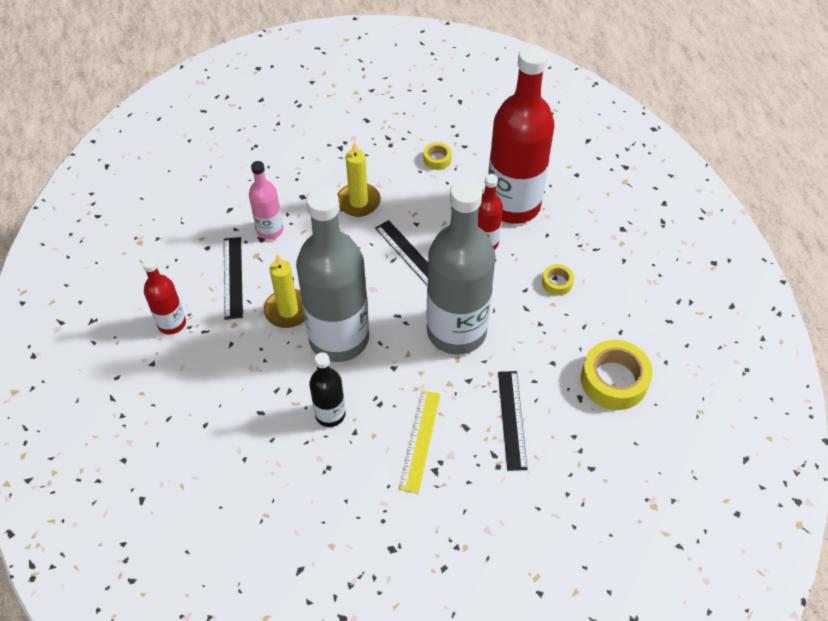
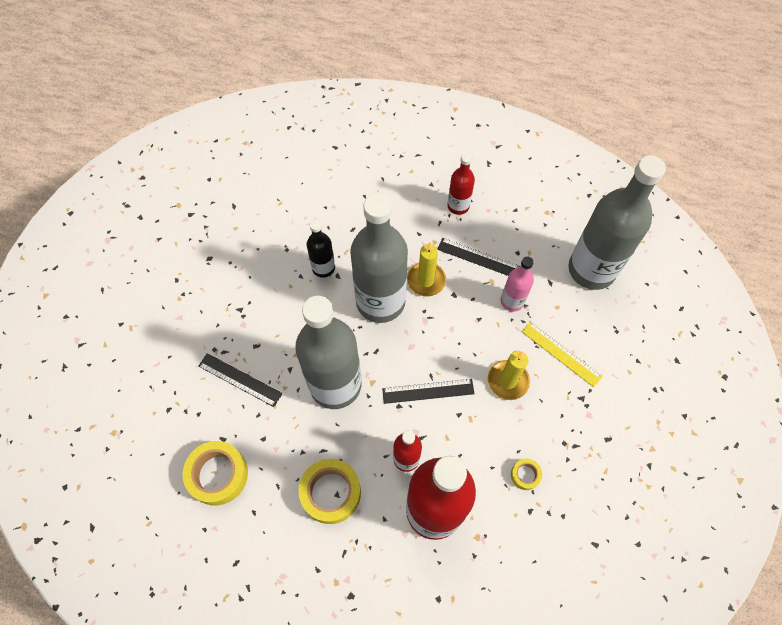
camera: 120 degrees right, 10 degrees up
yellow ruler [399,390,441,494] -> yellow ruler moved to [522,321,603,387]
yellow tape [542,264,574,296] -> yellow tape [298,459,361,524], size x2.02
none -> grey bottle [568,155,666,290]

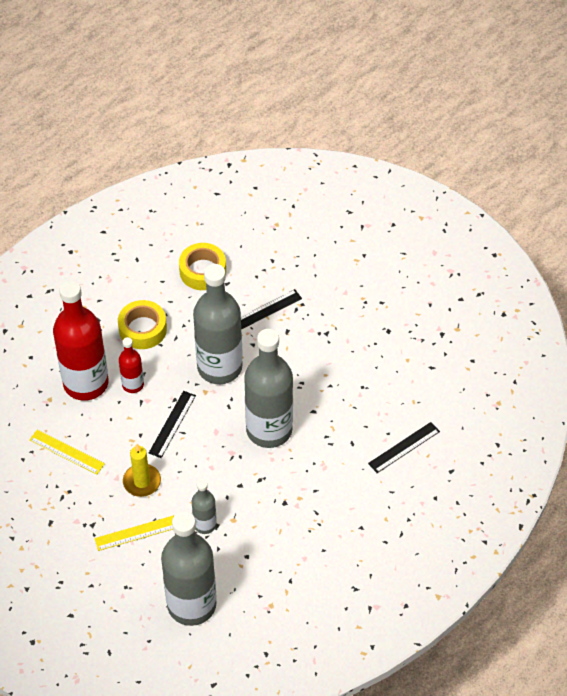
camera: 120 degrees right, 10 degrees down
black bottle [307,220,335,278] -> none
yellow candle [407,242,446,297] -> none
black ruler [438,238,520,276] -> black ruler moved to [368,422,440,473]
red bottle [447,153,475,215] -> none
pink bottle [501,257,534,312] -> grey bottle [192,480,217,534]
yellow tape [511,459,542,490] -> yellow ruler [29,430,105,474]

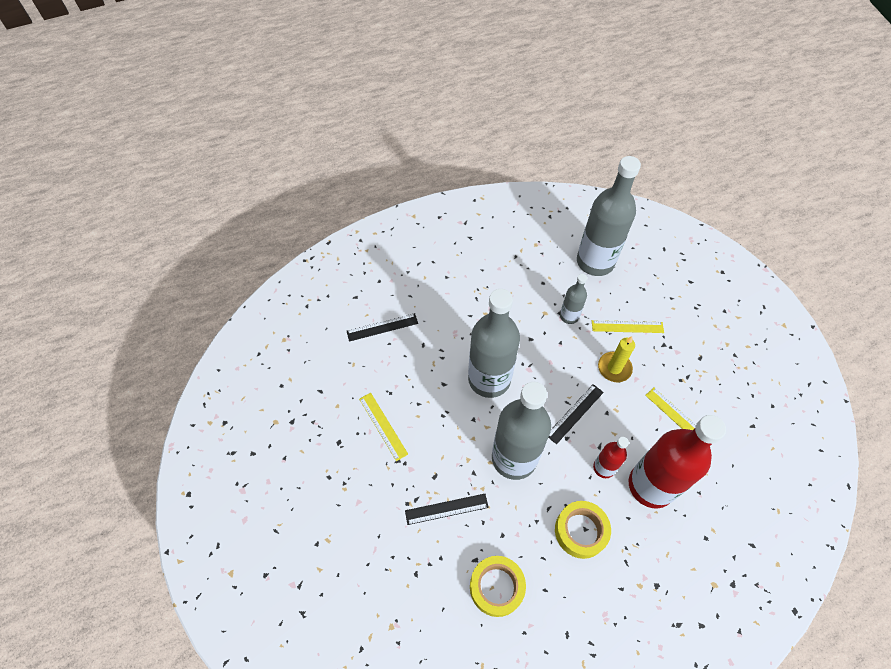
camera: 160 degrees left, 5 degrees up
none -> yellow ruler [359,393,408,461]

